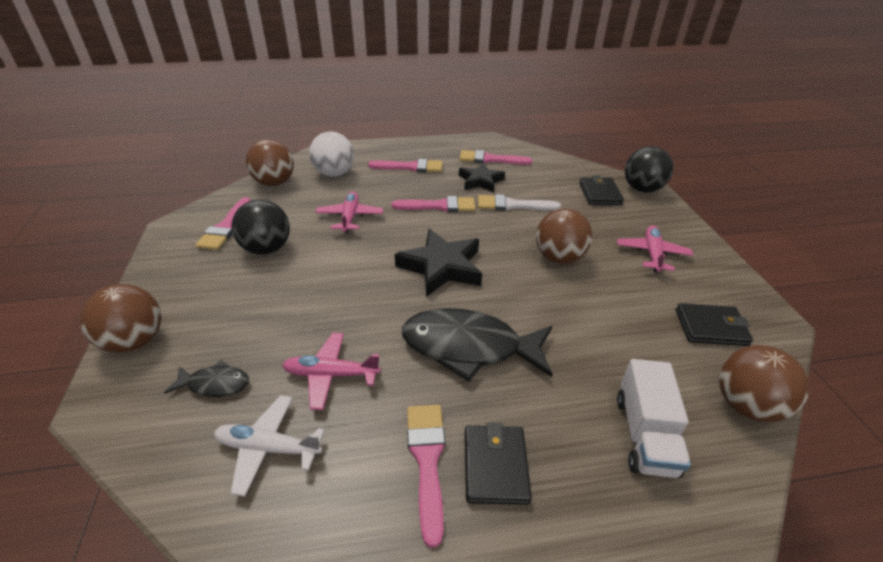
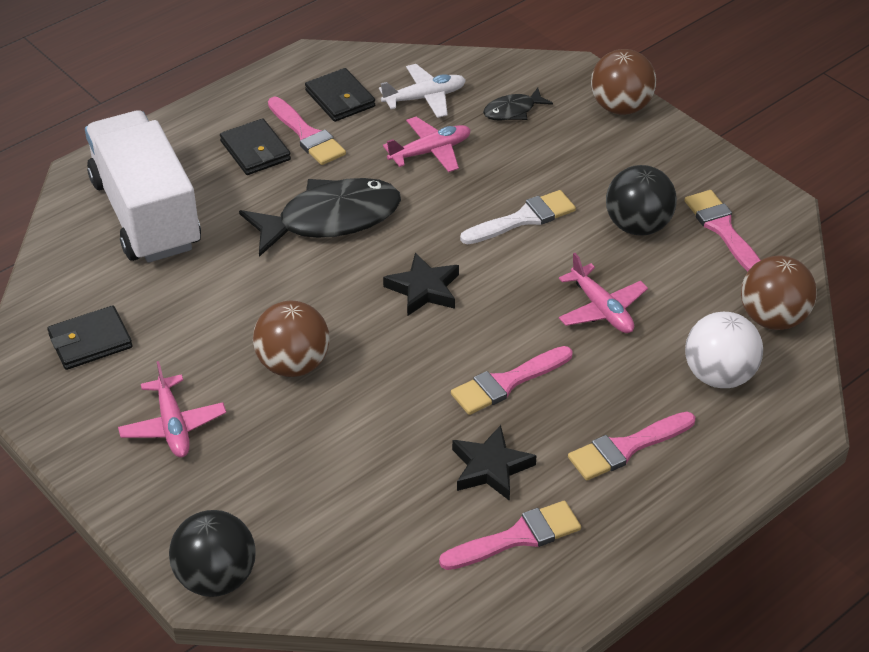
camera: 150 degrees right, 5 degrees up
black star [395,229,482,297] -> black star [383,252,459,316], size x0.66
white brush [478,194,561,211] -> white brush moved to [460,190,576,245]
black wallet [579,175,624,205] -> black wallet moved to [305,68,375,122]
white truck [617,359,691,478] -> white truck [85,110,201,263], size x1.79
brown ball [719,345,809,422] -> none

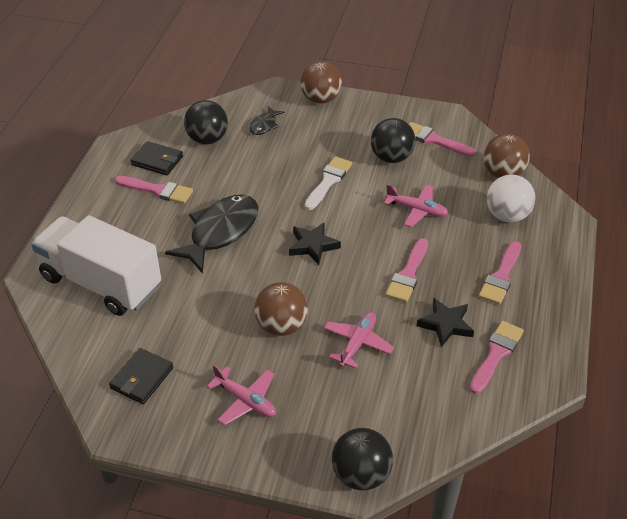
camera: 35 degrees left, 0 degrees up
black wallet [220,118,291,175] -> none
white plane [379,64,466,118] -> black ball [184,100,228,144]
pink plane [383,117,471,172] -> pink plane moved to [324,312,394,368]

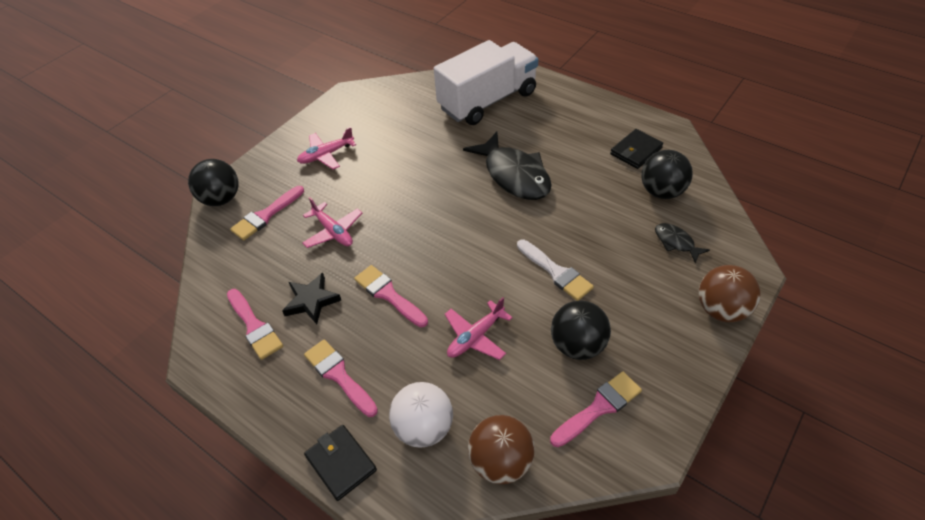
camera: 115 degrees right, 5 degrees up
black wallet [109,348,173,404] -> black wallet moved to [304,425,377,501]
pink brush [115,176,193,204] -> pink brush moved to [230,186,304,240]
brown ball [254,282,308,336] -> none
black star [289,222,341,265] -> none

